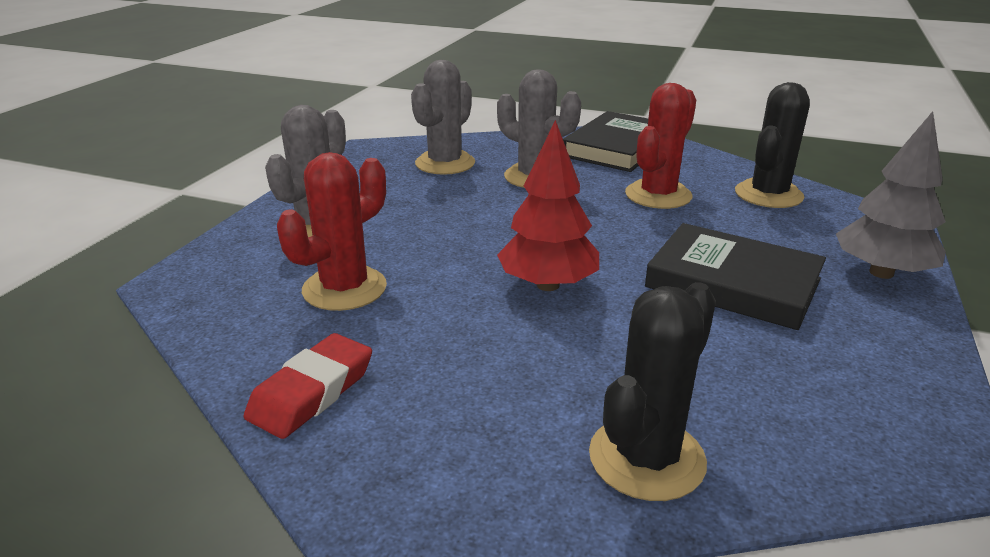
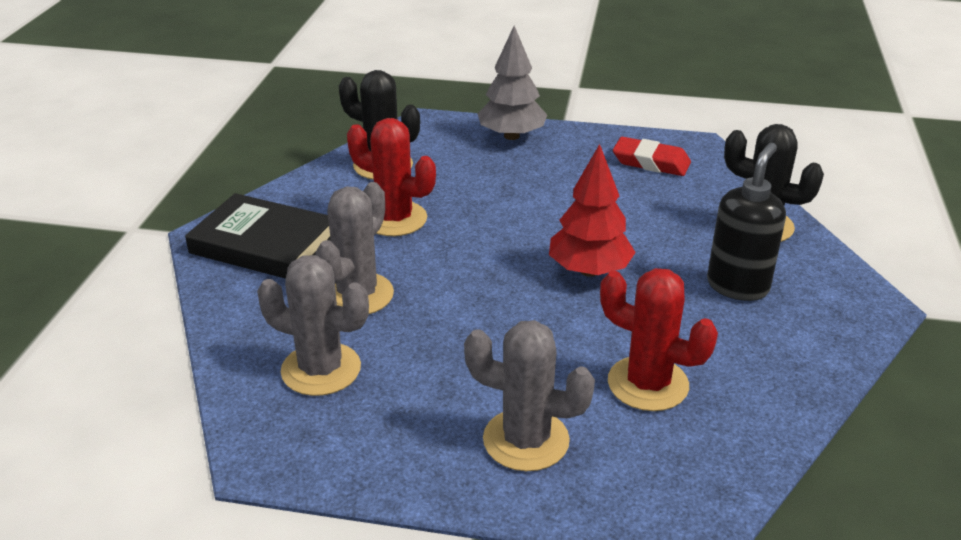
camera: 100 degrees left, 5 degrees up
red eraser [244,333,372,439] -> red eraser moved to [613,137,691,176]
black book [645,223,826,330] -> none
none -> black soap dispenser [707,143,786,301]

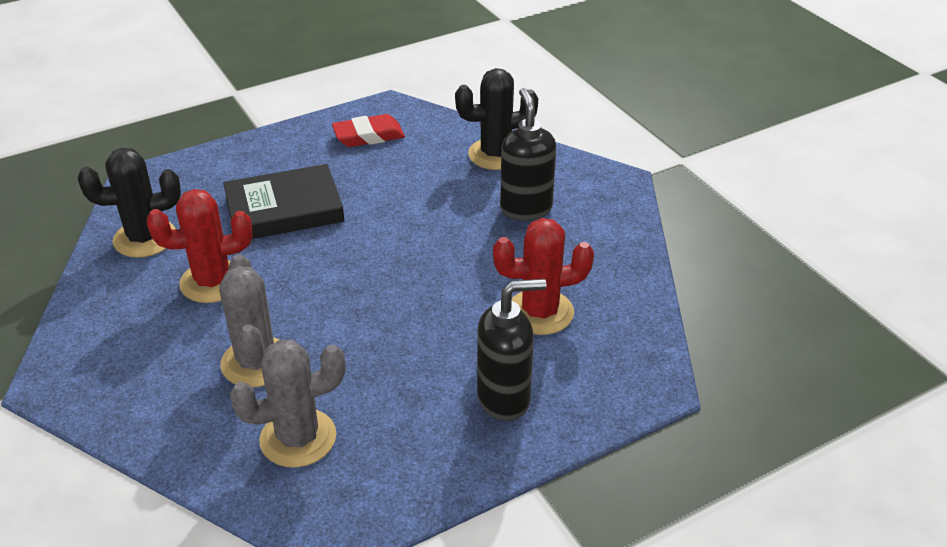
camera: 40 degrees left, 5 degrees up
black book [185,193,331,279] -> black book moved to [223,164,345,239]
grey cactus [464,320,595,471] -> black soap dispenser [477,279,547,421]
grey tree [478,26,547,140] -> none
red tree [549,144,636,277] -> none

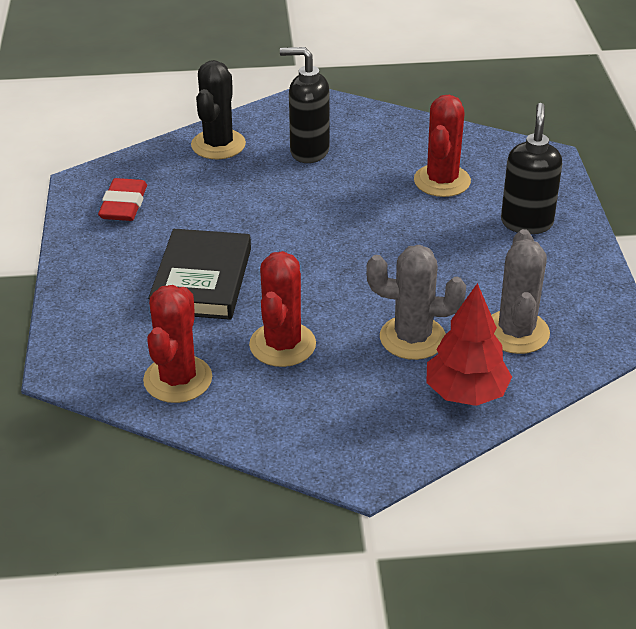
camera: 65 degrees left, 0 degrees up
black cactus [78,148,181,258] -> red cactus [143,285,212,403]
none -> red tree [426,283,512,406]

